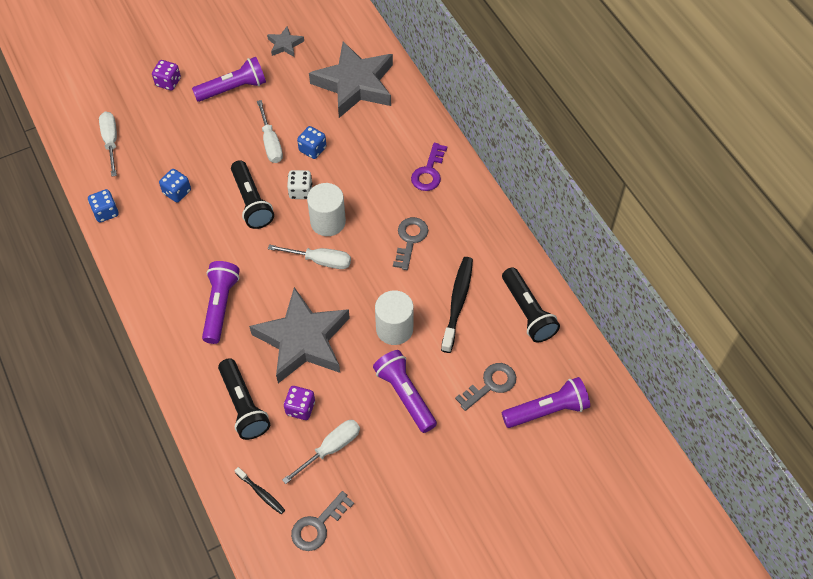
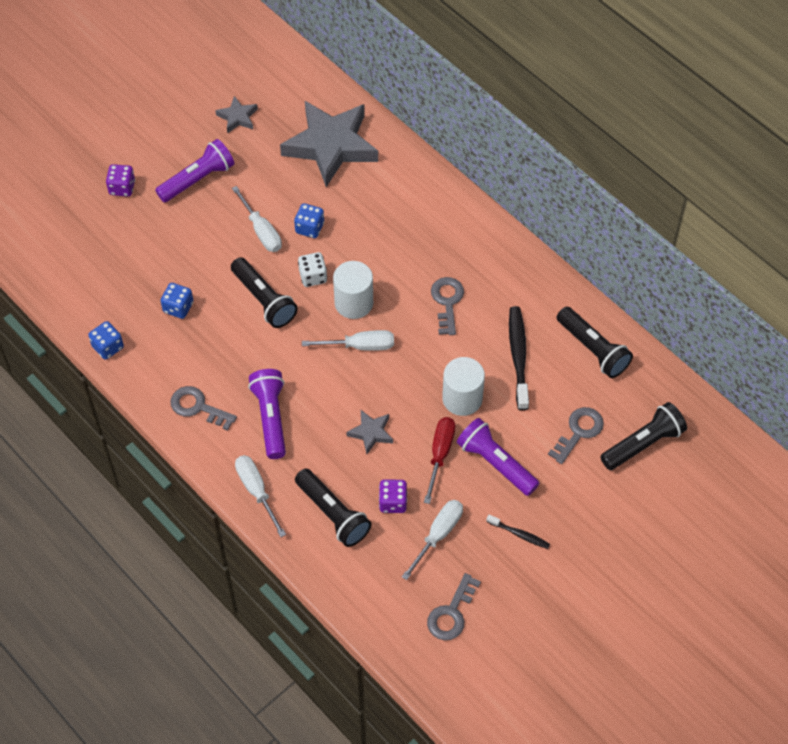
camera: 15 degrees left, 0 degrees up
white screwdriver [99,112,117,177] -> white screwdriver moved to [235,455,286,537]
black toothbrush [235,467,285,514] -> black toothbrush moved to [486,514,550,549]
grey star [249,287,350,383] -> grey star [346,410,393,454], size x0.44
purple key [411,143,447,191] -> none
purple flashlight [502,377,590,428] -> black flashlight [600,402,687,470]
none -> grey key [170,386,237,431]
none -> red screwdriver [424,417,455,504]

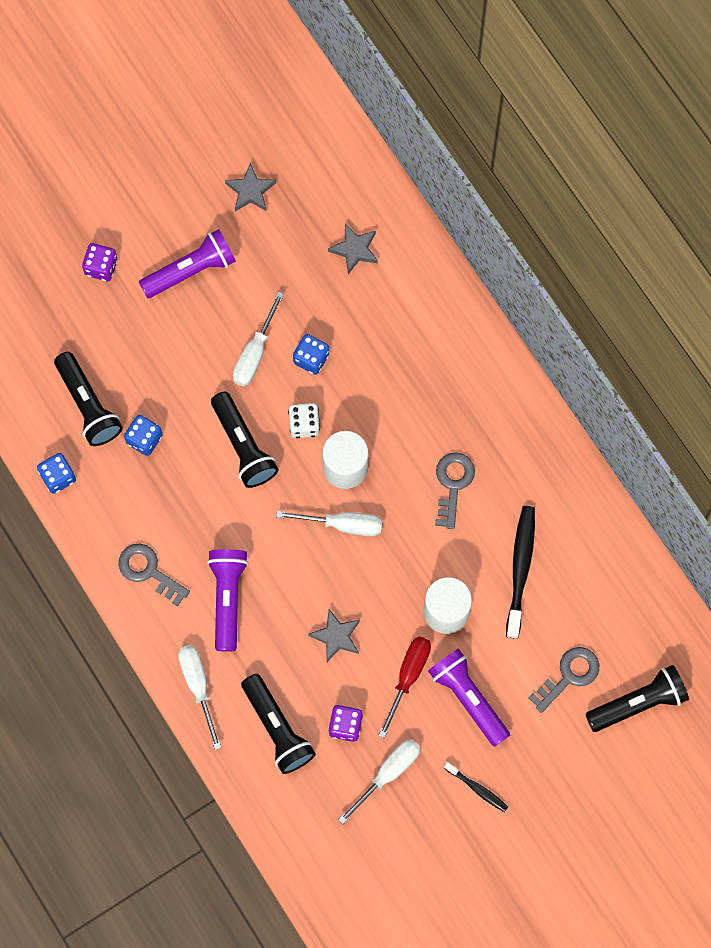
camera: 10 degrees right, 15 degrees up
white screwdriver [232,186,282,252] -> white screwdriver turned 45 degrees clockwise [233,292,284,386]
grey star [280,101,378,187] -> grey star [328,224,378,274], size x0.44
grey key [427,573,481,640] -> none
black flashlight [557,307,633,378] -> black flashlight moved to [54,352,123,446]

